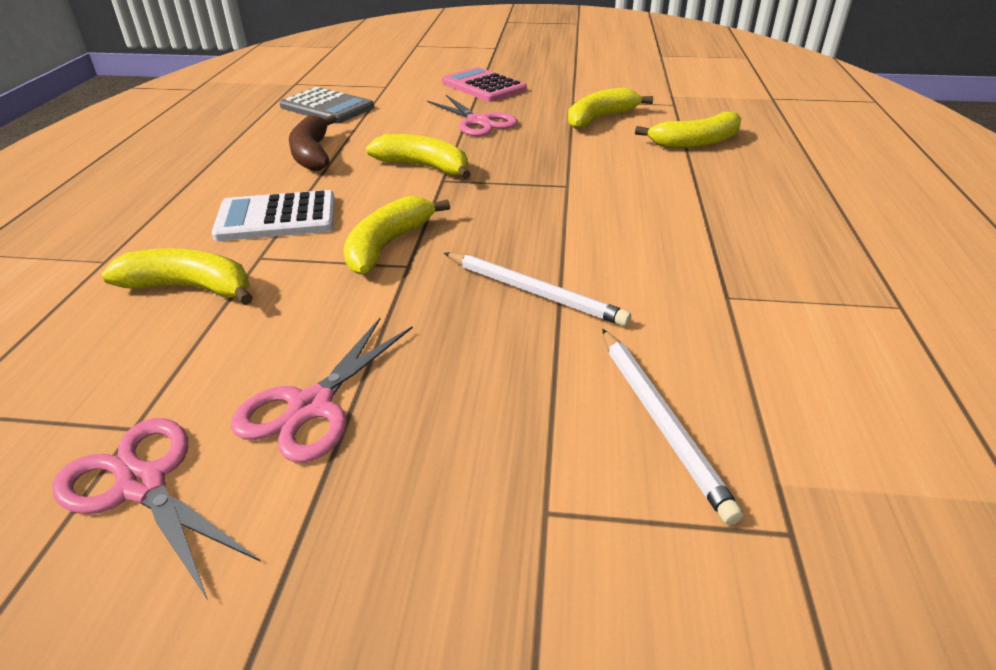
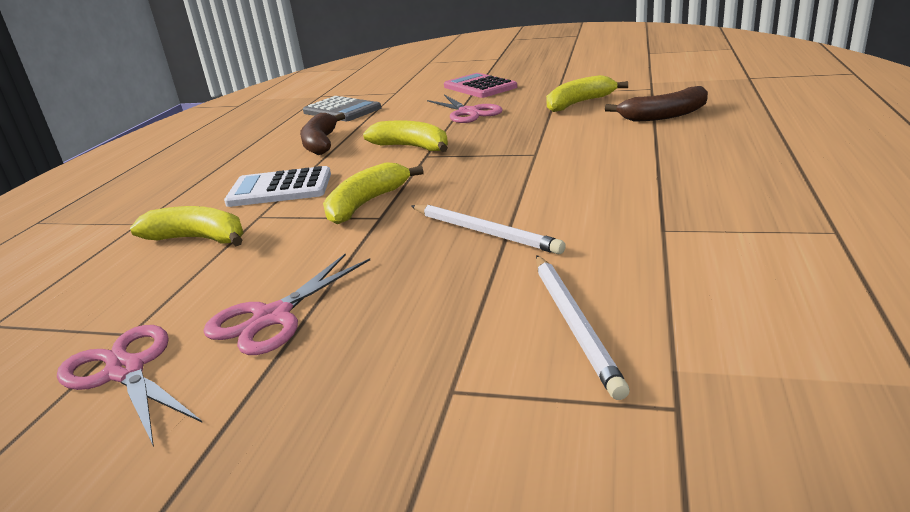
camera: 10 degrees right, 10 degrees down
yellow banana [635,111,741,148] -> brown banana [605,86,708,122]

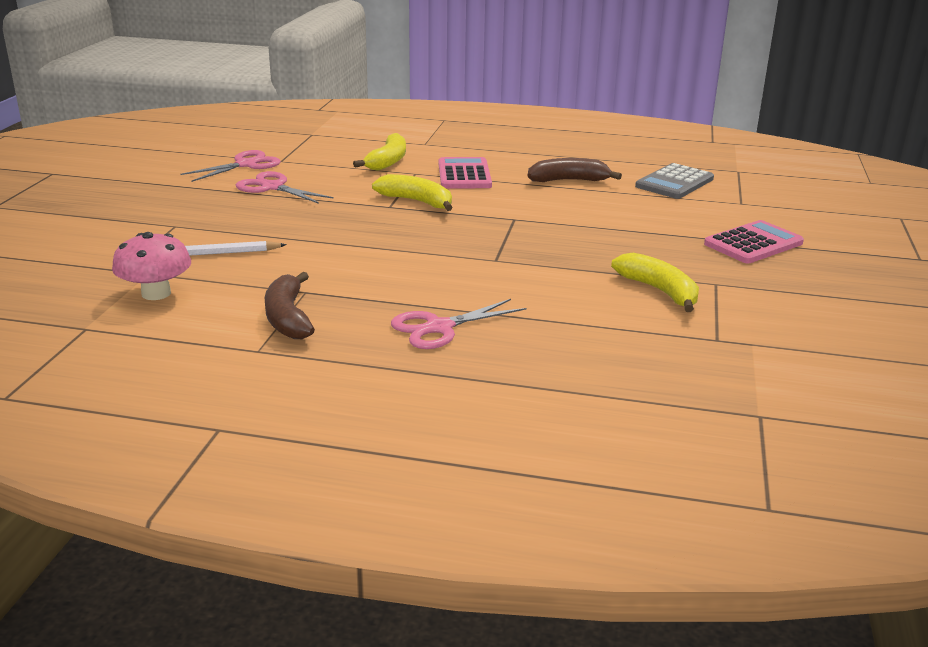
camera: 85 degrees right, 0 degrees up
white calculator [224,166,331,207] -> pink calculator [439,157,492,189]
yellow banana [363,120,448,152] -> none
white pencil [411,205,566,254] -> none
pink scissors [427,95,503,123] -> pink scissors moved to [391,299,526,349]
brown banana [605,86,708,122] -> brown banana moved to [265,272,315,339]
none -> pink mushroom [112,232,191,300]

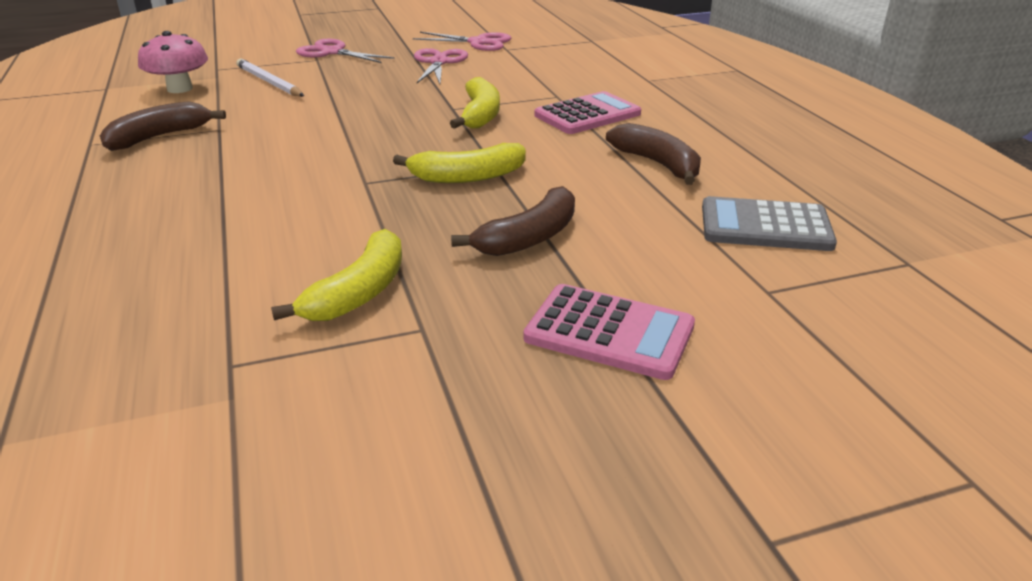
camera: 60 degrees right, 5 degrees up
yellow banana [353,133,406,171] -> yellow banana moved to [393,143,526,183]
pink scissors [391,299,526,349] -> pink scissors moved to [296,39,395,63]
none -> brown banana [451,186,575,256]

